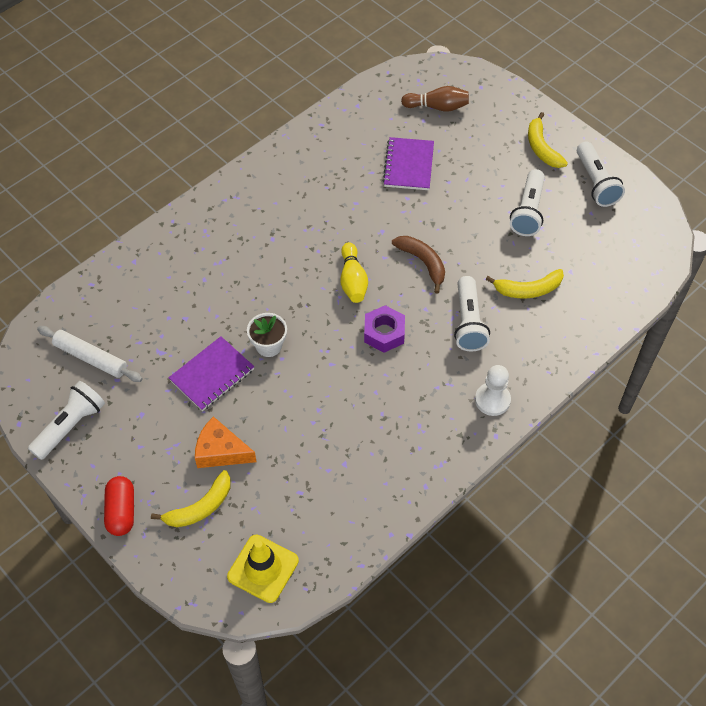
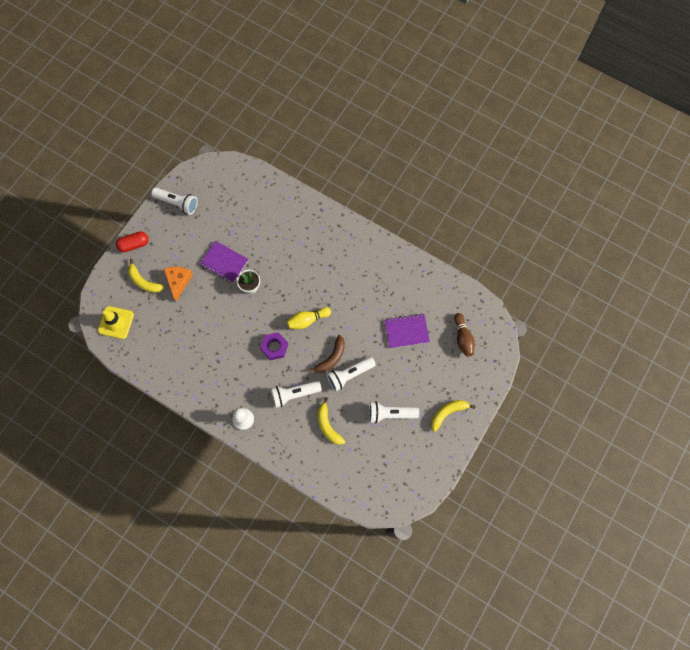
camera: 75 degrees right, 15 degrees up
white rolling pin [37,326,143,382] -> none
white flashlight [577,141,625,207] -> white flashlight moved to [327,357,376,391]

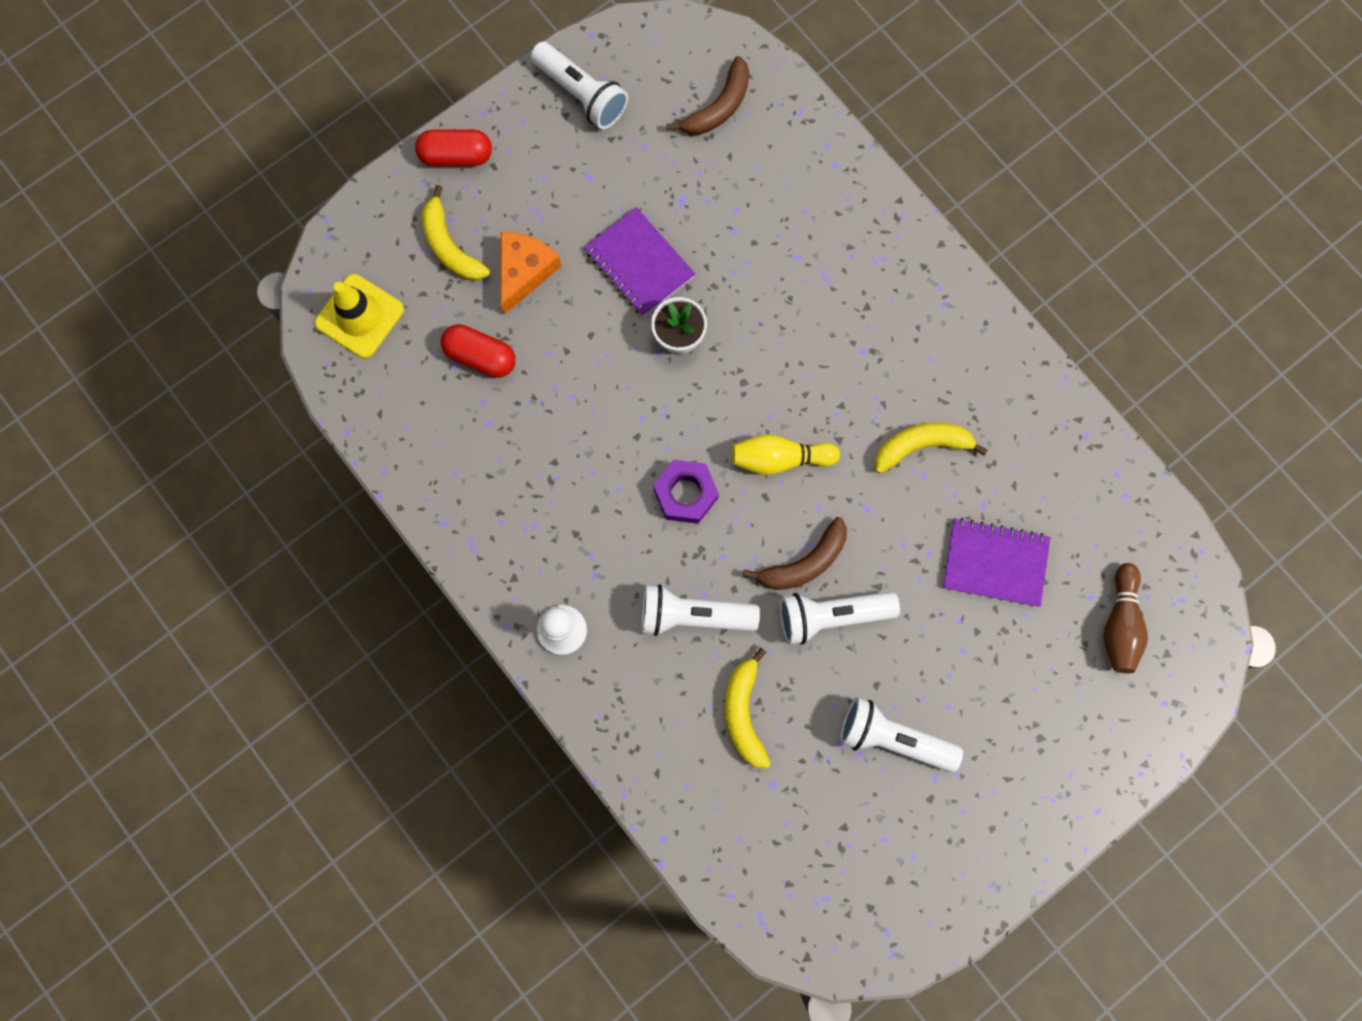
camera: 20 degrees right, 5 degrees up
yellow banana [431,400,476,432] -> yellow banana moved to [875,423,988,473]
none -> red capsule [441,324,516,378]
none -> brown banana [666,56,749,135]

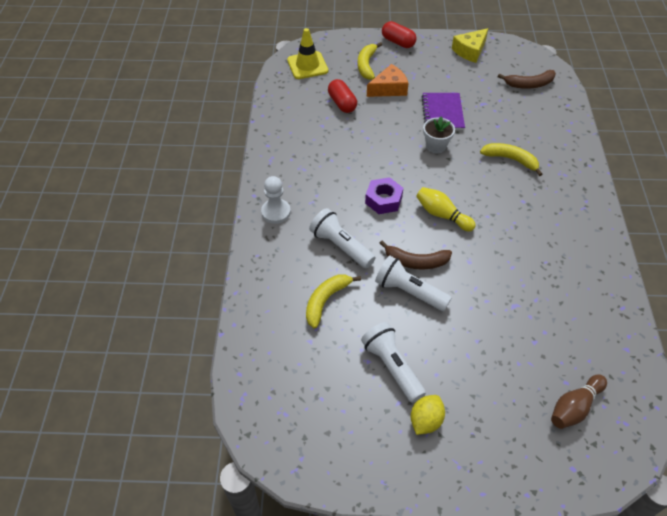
camera: 40 degrees right, 25 degrees down
white flashlight [531,42,628,129] -> yellow cheese [452,28,488,63]
yellow banana [875,423,988,473] -> yellow banana moved to [480,143,542,176]
purple notebook [943,518,1051,607] -> none
none -> yellow lemon [411,395,445,435]

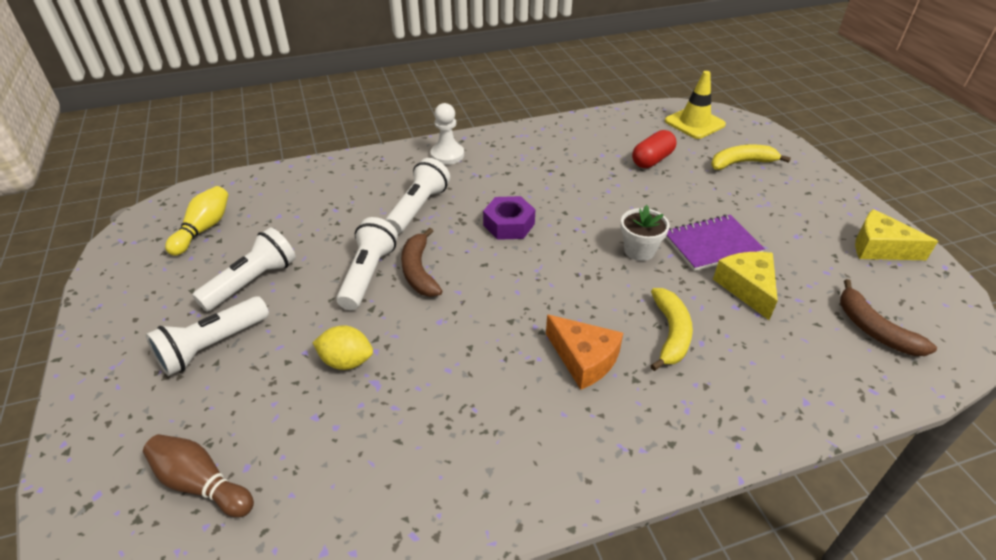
camera: 70 degrees right, 10 degrees down
yellow banana [306,274,361,329] -> none
orange cheese [367,64,408,97] -> orange cheese moved to [546,314,623,390]
red capsule [382,21,417,48] -> none
yellow lemon [411,395,445,435] -> yellow lemon moved to [312,325,373,370]
yellow bowling pin [416,187,476,231] -> yellow bowling pin moved to [165,186,228,256]
none -> white flashlight [146,296,269,376]
none -> yellow cheese [713,252,778,320]

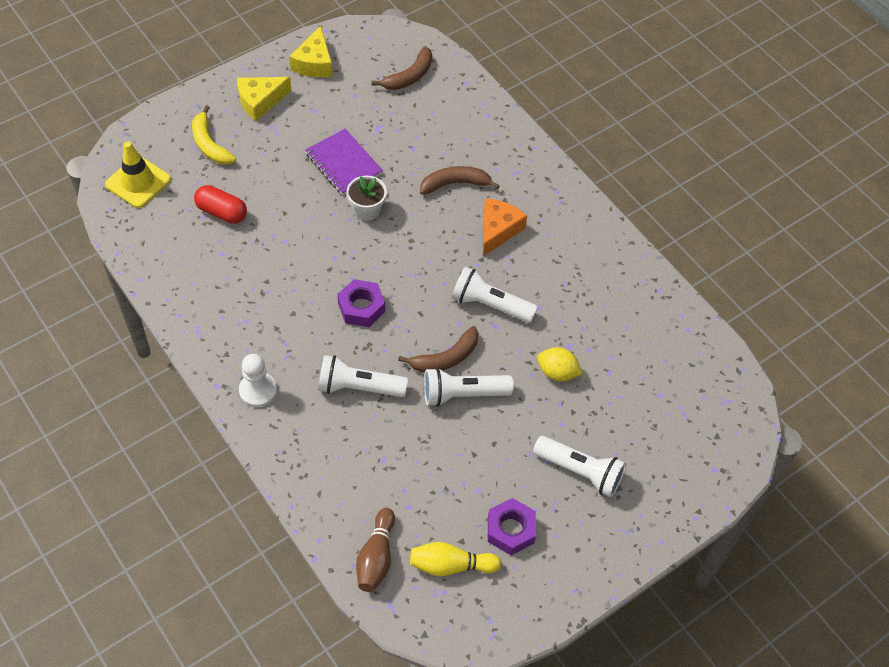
camera: 110 degrees left, 15 degrees up
brown bowling pin [143,434,254,517] -> brown bowling pin moved to [356,508,395,592]
white flashlight [192,227,296,312] -> white flashlight moved to [452,267,538,323]
yellow lemon [312,325,373,370] -> yellow lemon turned 60 degrees counterclockwise [537,347,583,381]
yellow banana [650,288,693,371] -> brown banana [420,166,500,195]
yellow cheese [713,252,778,320] -> yellow cheese moved to [237,77,291,121]
none -> purple nut [488,498,536,555]

